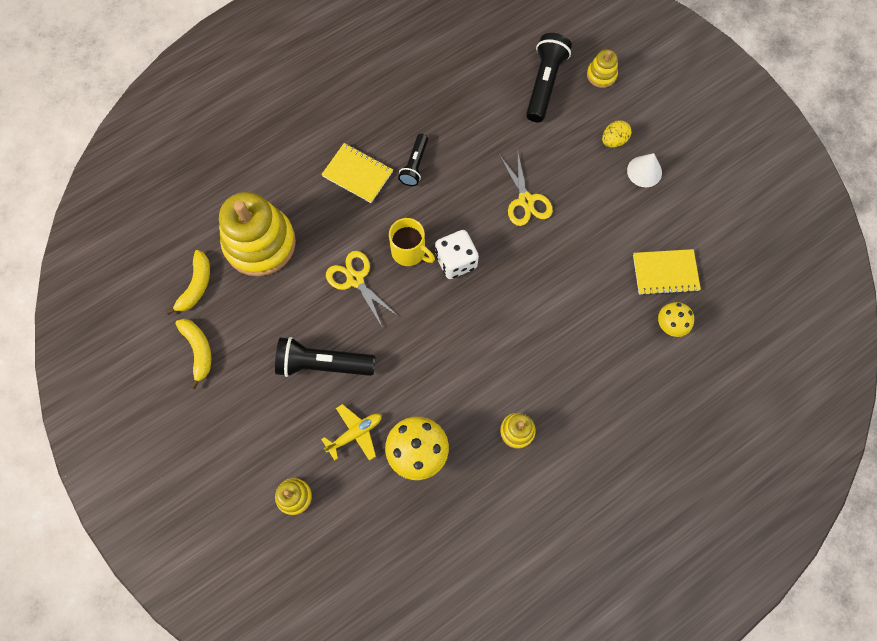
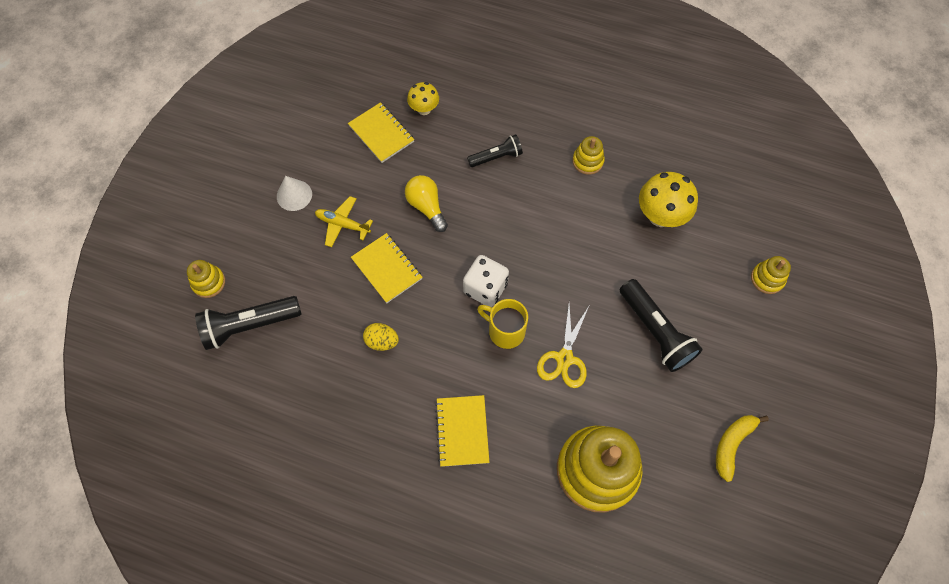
camera: 125 degrees left, 5 degrees down
yellow banana [166,250,210,315] -> none
yellow plane [321,404,382,461] -> yellow plane moved to [315,196,373,247]
yellow mug [389,218,435,266] -> yellow mug turned 60 degrees counterclockwise [477,299,528,349]
black flashlight [398,134,428,186] -> black flashlight moved to [467,134,523,167]
yellow scissors [500,149,553,226] -> yellow notebook [351,233,422,303]
yellow egg [602,120,631,148] -> yellow egg moved to [363,323,399,351]
none -> yellow light bulb [405,175,448,232]

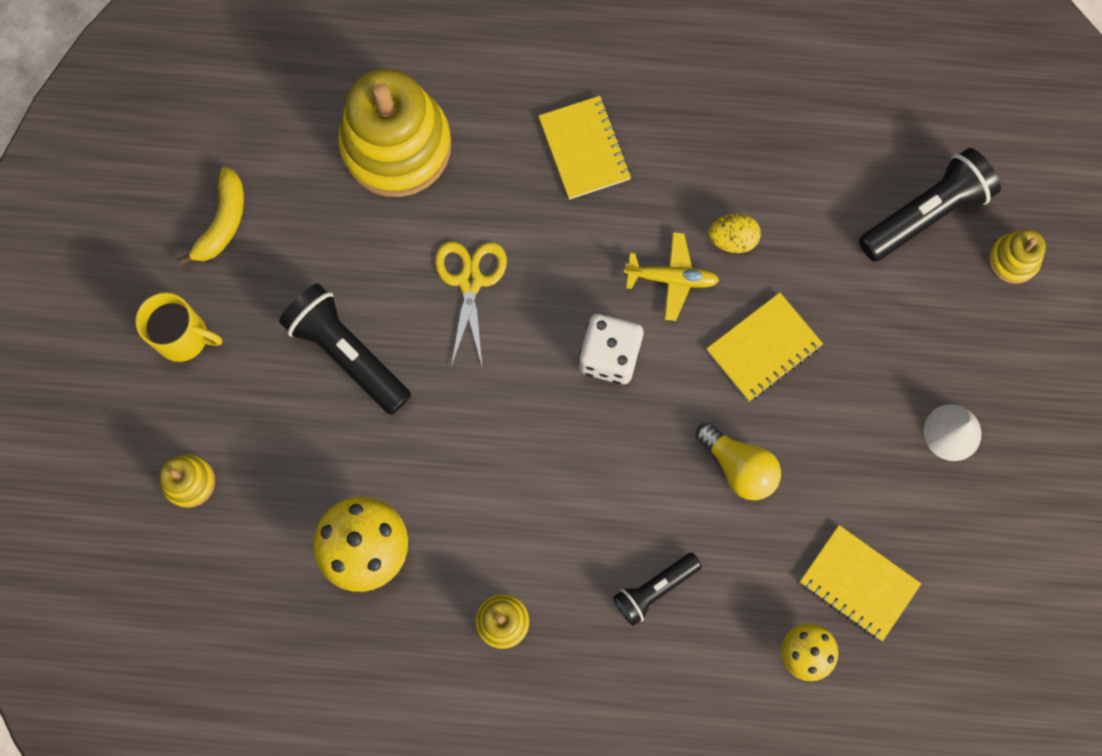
camera: 165 degrees right, 10 degrees up
yellow plane [315,196,373,247] -> yellow plane moved to [624,232,719,321]
yellow notebook [351,233,422,303] -> yellow notebook turned 75 degrees counterclockwise [706,292,823,401]
yellow mug [477,299,528,349] -> yellow mug moved to [136,292,222,362]

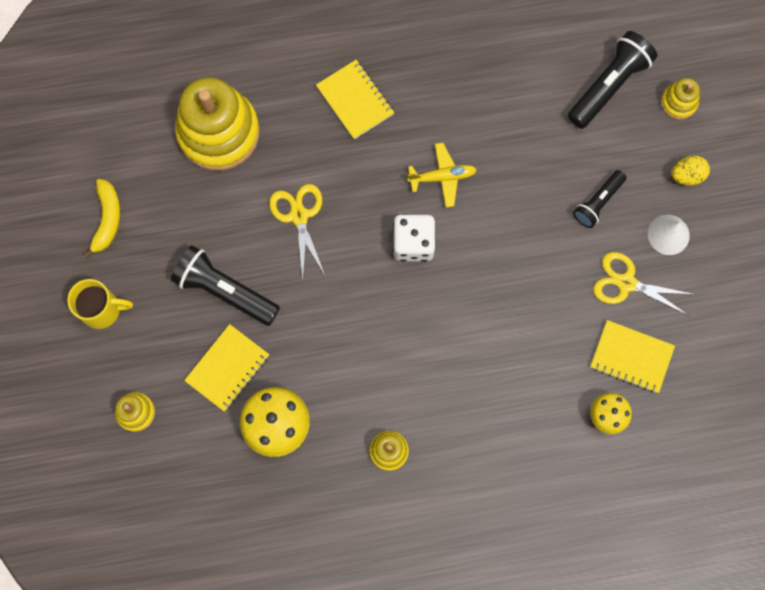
camera: 15 degrees left, 0 degrees up
black flashlight [613,553,702,626] -> black flashlight moved to [573,170,626,228]
yellow light bulb [696,422,781,500] -> none
yellow notebook [706,292,823,401] -> yellow notebook moved to [184,324,269,411]
yellow egg [708,214,761,253] -> yellow egg moved to [671,156,710,185]
none -> yellow scissors [593,252,695,316]

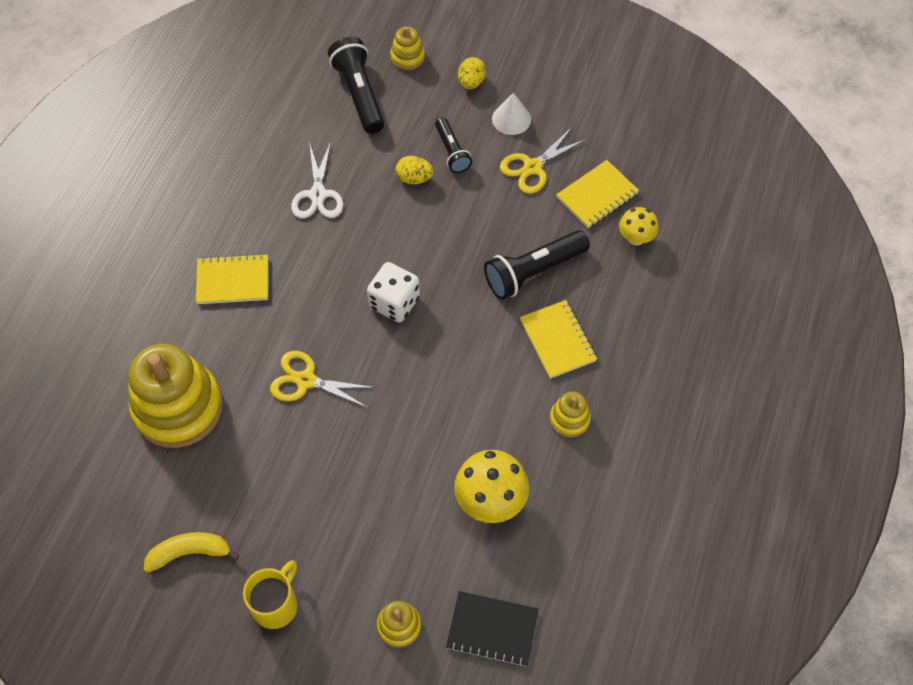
camera: 60 degrees left, 15 degrees down
yellow banana [83,179,121,259] -> yellow banana turned 45 degrees counterclockwise [144,532,239,573]
black flashlight [171,245,280,326] -> black flashlight moved to [484,230,590,300]
yellow notebook [184,324,269,411] -> yellow notebook moved to [520,300,597,379]
yellow plane [407,143,477,208] -> none
none -> white scissors [291,141,343,218]
none -> yellow egg [396,156,433,184]
none -> black notebook [446,591,538,667]

